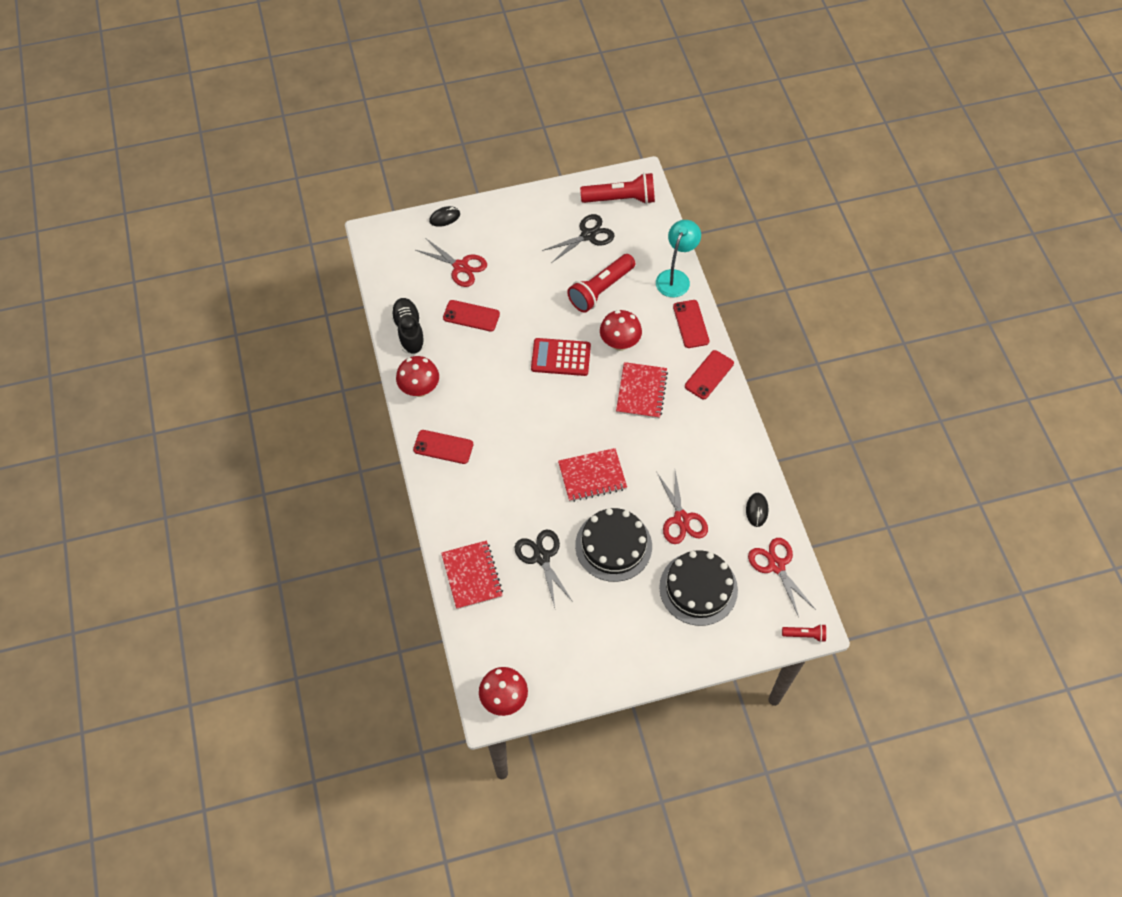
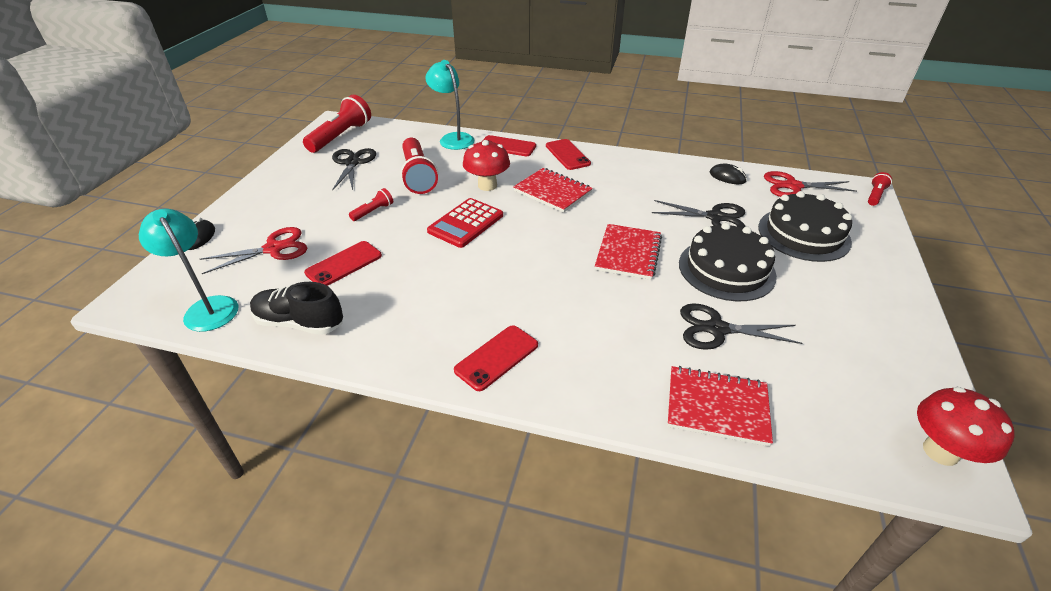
camera: 60 degrees left, 20 degrees down
red mushroom [396,356,439,397] -> none
red scissors [657,471,708,544] -> black scissors [652,200,745,228]
none -> turquoise lamp [139,209,239,332]
none -> red flashlight [349,188,393,221]

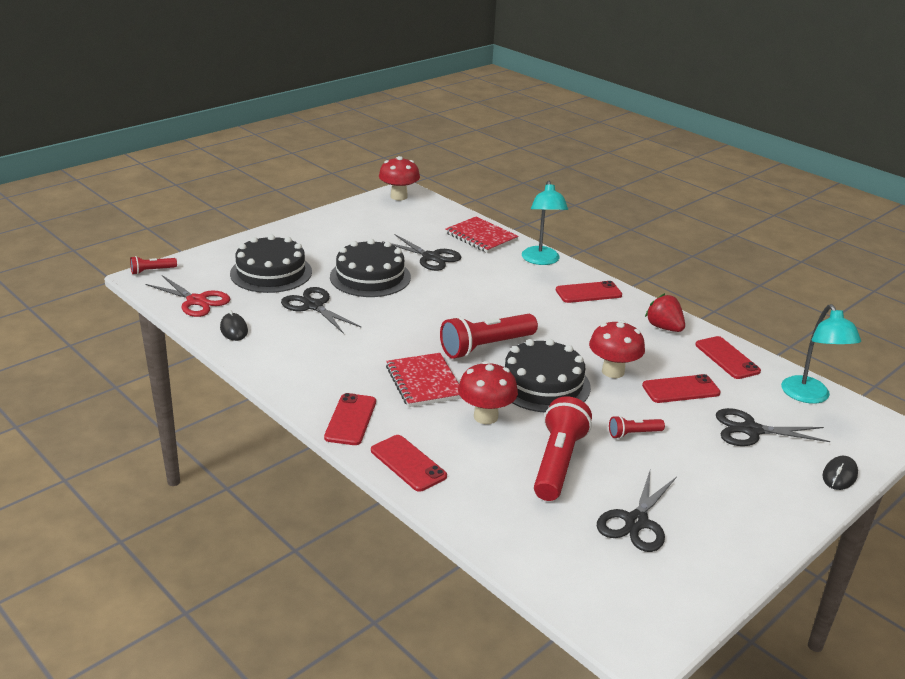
camera: 150 degrees left, 10 degrees down
red scissors [200,227,307,274] -> black scissors [716,408,830,446]
black shoe [250,282,343,335] -> red phone [695,336,761,379]
red flashlight [303,95,371,153] -> red flashlight moved to [440,314,538,359]
turquoise lamp [425,60,474,150] -> turquoise lamp moved to [522,181,568,265]
red calculator [427,198,503,248] -> black cake [503,339,591,412]
red notebook [595,224,662,280] -> none
none -> red mushroom [589,320,645,378]
none -> red strawberry [645,293,685,332]

